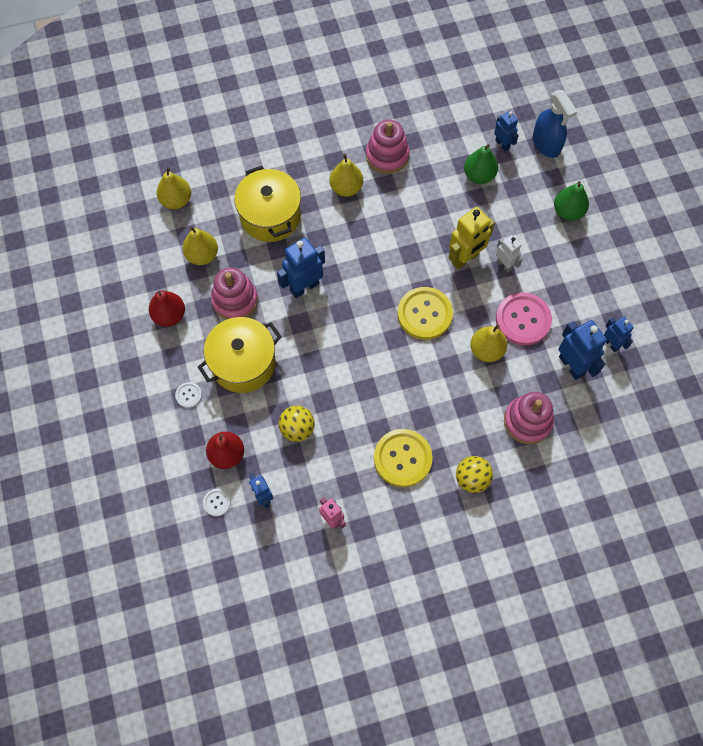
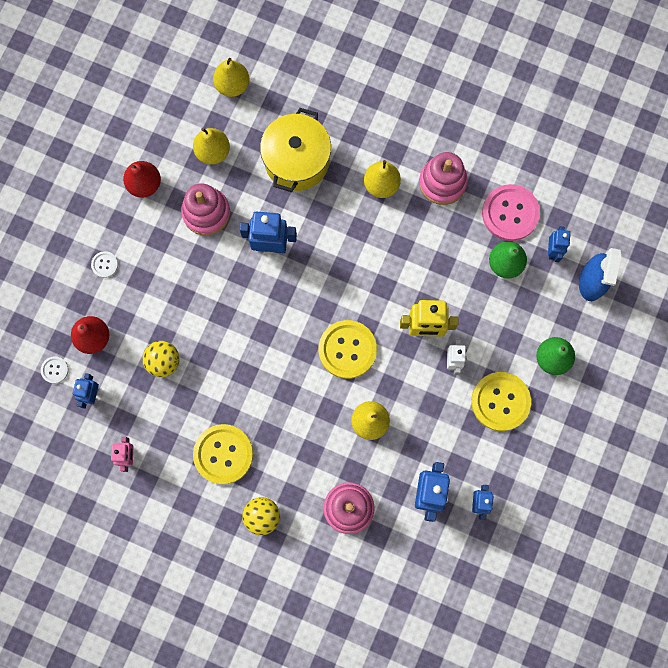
camera: 40 degrees right, 10 degrees up
yellow pot [198,317,282,393] -> none
pink button [496,292,552,345] -> pink button moved to [482,184,540,241]
none -> yellow button [471,372,531,431]

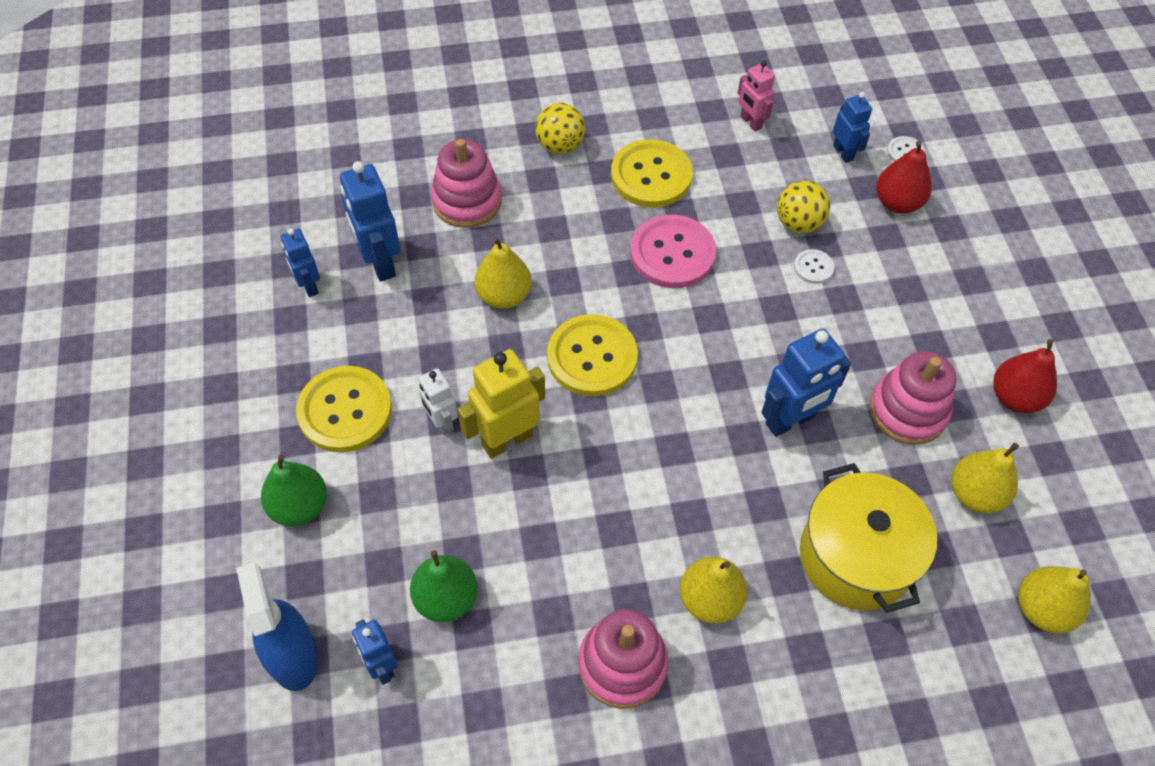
camera: 145 degrees right, 20 degrees down
white button [91,251,118,278] -> white button moved to [794,249,834,284]
pink button [482,184,540,241] -> pink button moved to [630,214,716,288]

